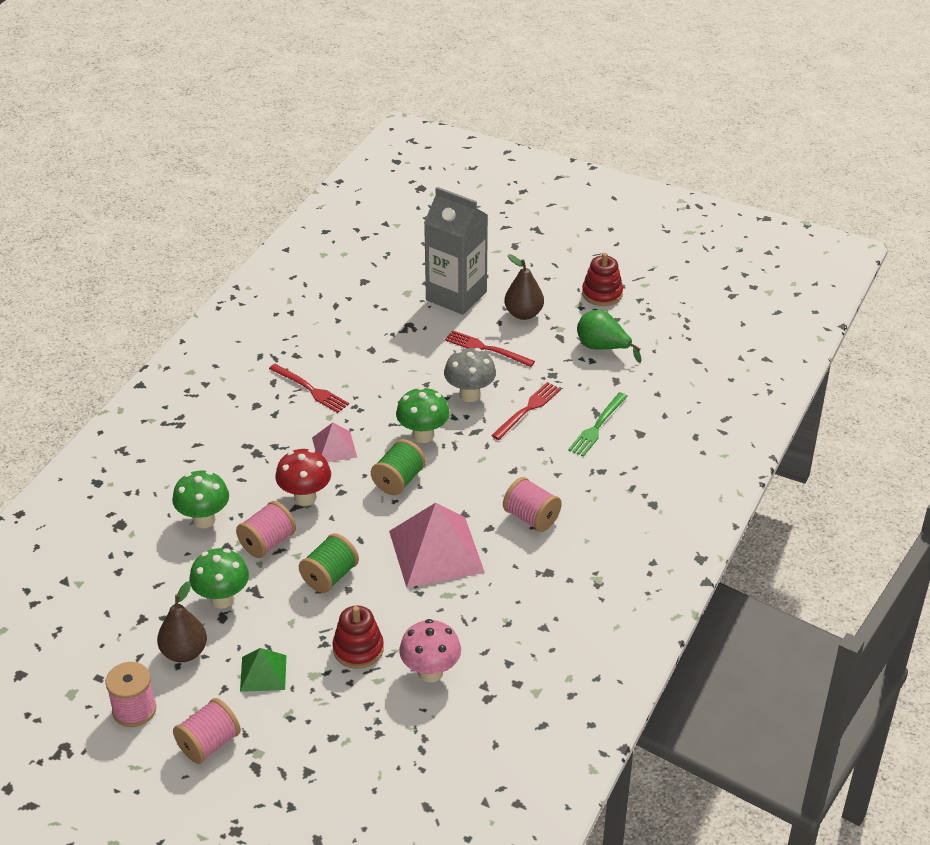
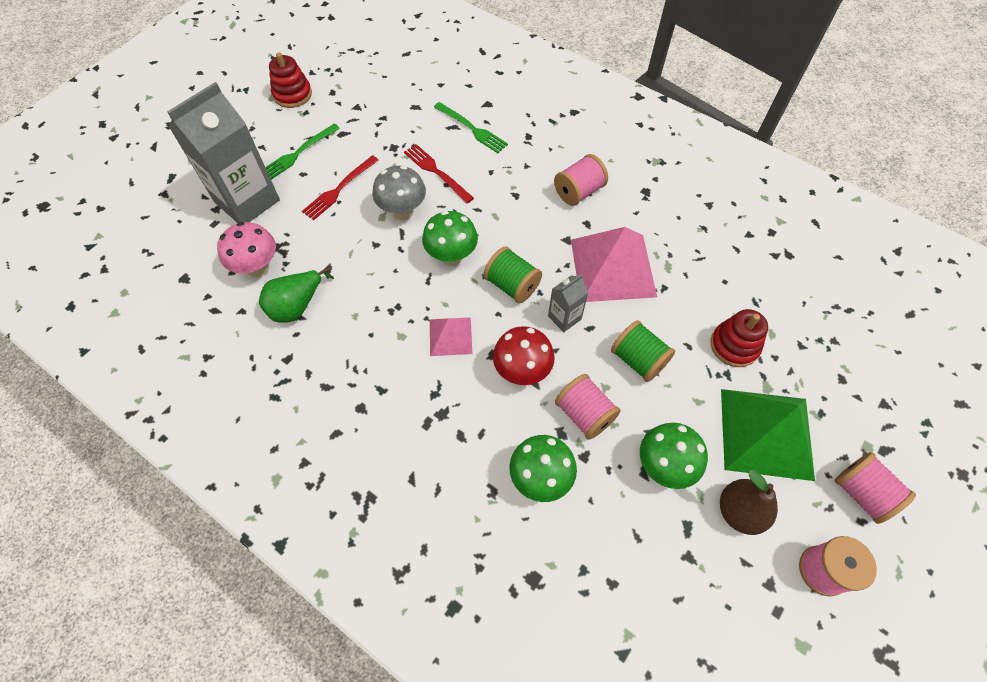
camera: 80 degrees left, 20 degrees up
green pyramid [240,648,286,692] -> green pyramid [721,389,815,481], size x1.91
red fork [269,364,349,413] -> none
pink mushroom [399,619,461,682] -> pink mushroom moved to [217,222,276,278]
brown pear [504,254,544,320] -> green fork [265,123,340,180]
green pear [577,310,641,363] -> green pear moved to [259,267,334,323]
none -> grey carton [548,274,589,332]

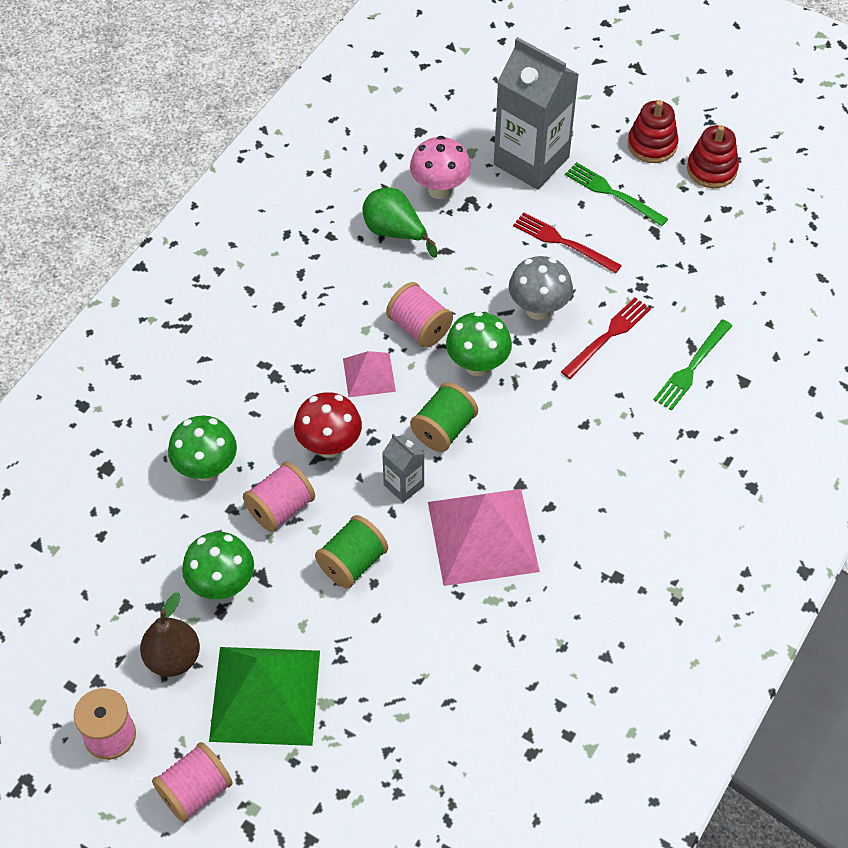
camera: 85 degrees right, 5 degrees down
pink spool [554,154,608,206] -> pink spool moved to [386,282,453,348]
red stacking toy [711,309,768,367] -> red stacking toy moved to [628,100,679,163]

